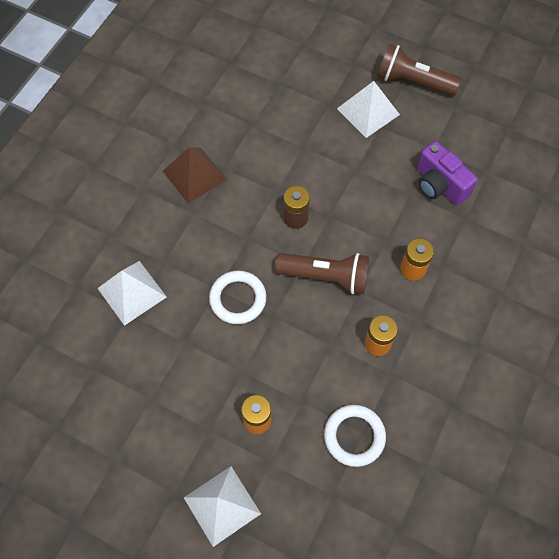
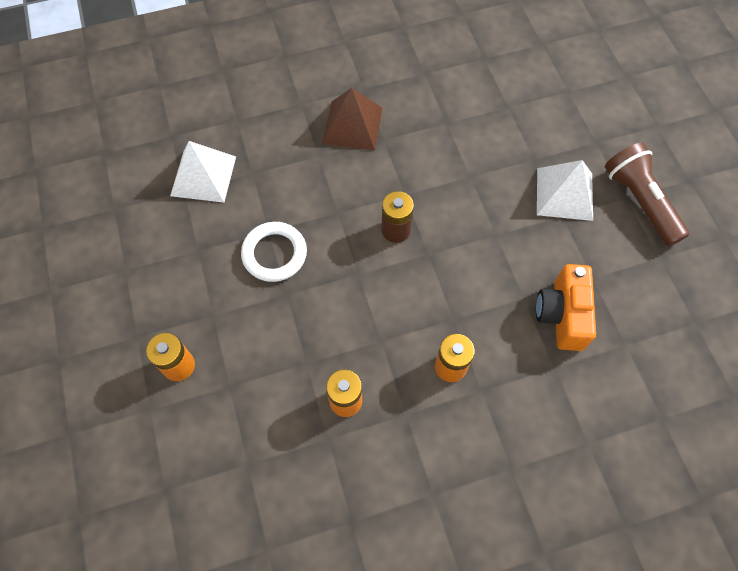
camera: 45 degrees right, 0 degrees up
white pyramid [184,466,261,547] -> none
brown flashlight [275,253,369,294] -> none
white ring [324,405,386,467] -> none
purple camera [417,141,478,205] -> orange camera [536,264,596,351]

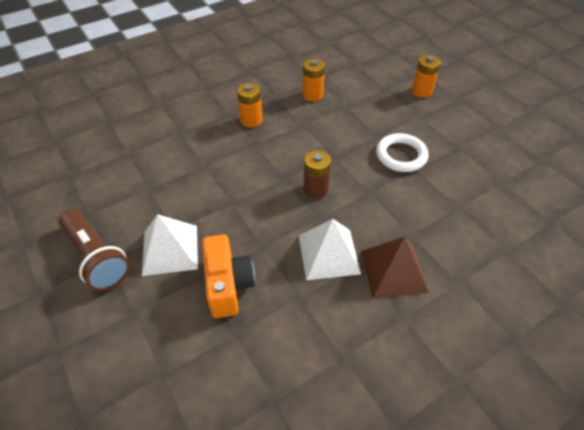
camera: 165 degrees right, 15 degrees down
white pyramid [170,141,236,203] -> white pyramid moved to [299,219,361,280]
orange camera [536,264,596,351] -> orange camera moved to [202,234,255,318]

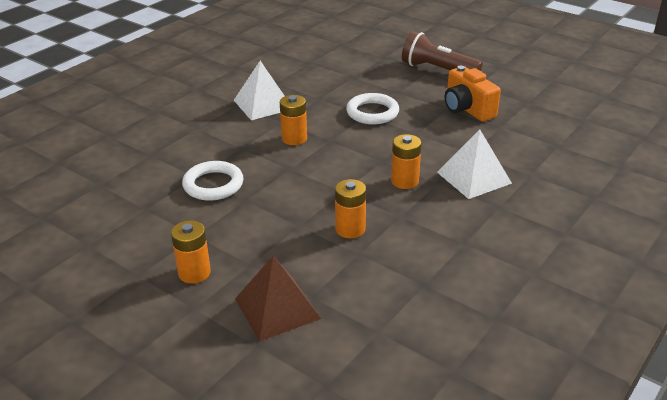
camera: 160 degrees right, 15 degrees down
white pyramid [142,214,198,276] -> white pyramid moved to [437,129,512,199]
orange camera [202,234,255,318] -> orange camera moved to [445,66,501,122]
brown battery [303,150,331,199] -> orange battery [280,95,307,145]
brown pyramid [361,237,429,299] -> brown pyramid moved to [235,255,321,342]
none -> white ring [346,93,399,124]

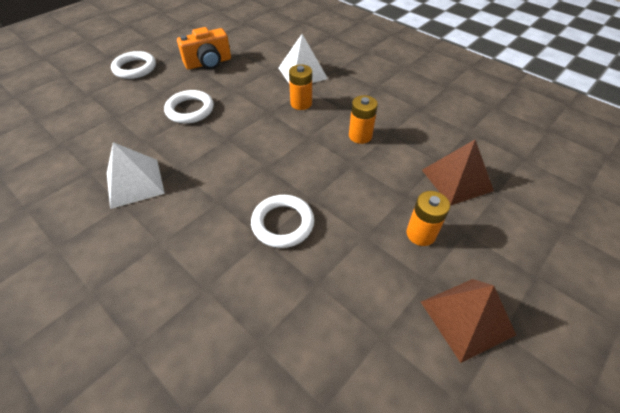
camera: 85 degrees left, 15 degrees up
orange battery [280,95,307,145] -> none
brown flashlight [402,31,483,71] -> white ring [111,51,156,79]
none -> brown pyramid [421,279,516,363]

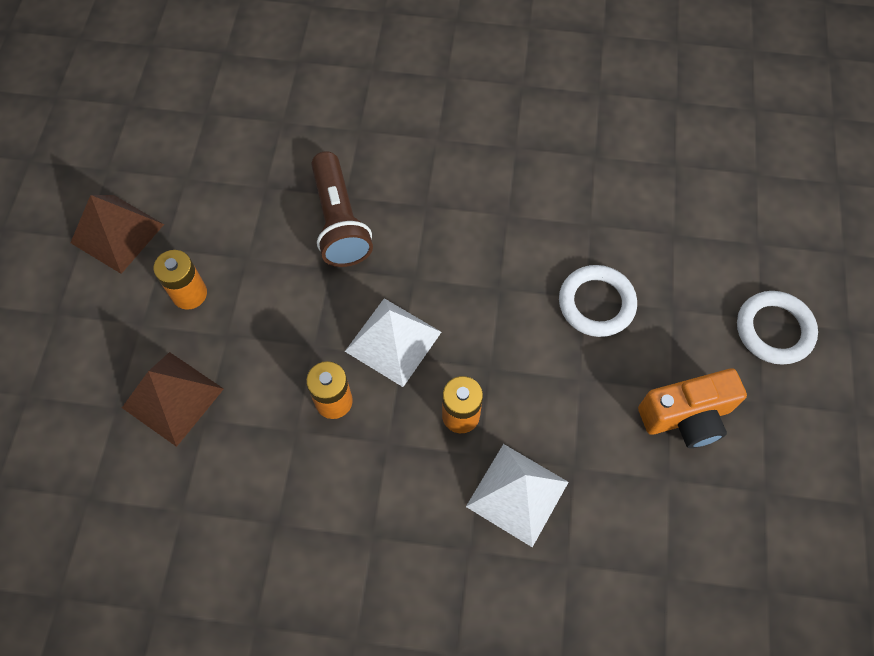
camera: 145 degrees right, 15 degrees up
white pyramid [107,142,165,209] -> white pyramid moved to [345,298,441,387]
orange camera [177,27,231,69] -> orange camera turned 135 degrees counterclockwise [638,368,747,448]
white ring [251,195,314,248] -> brown flashlight [311,151,373,267]

